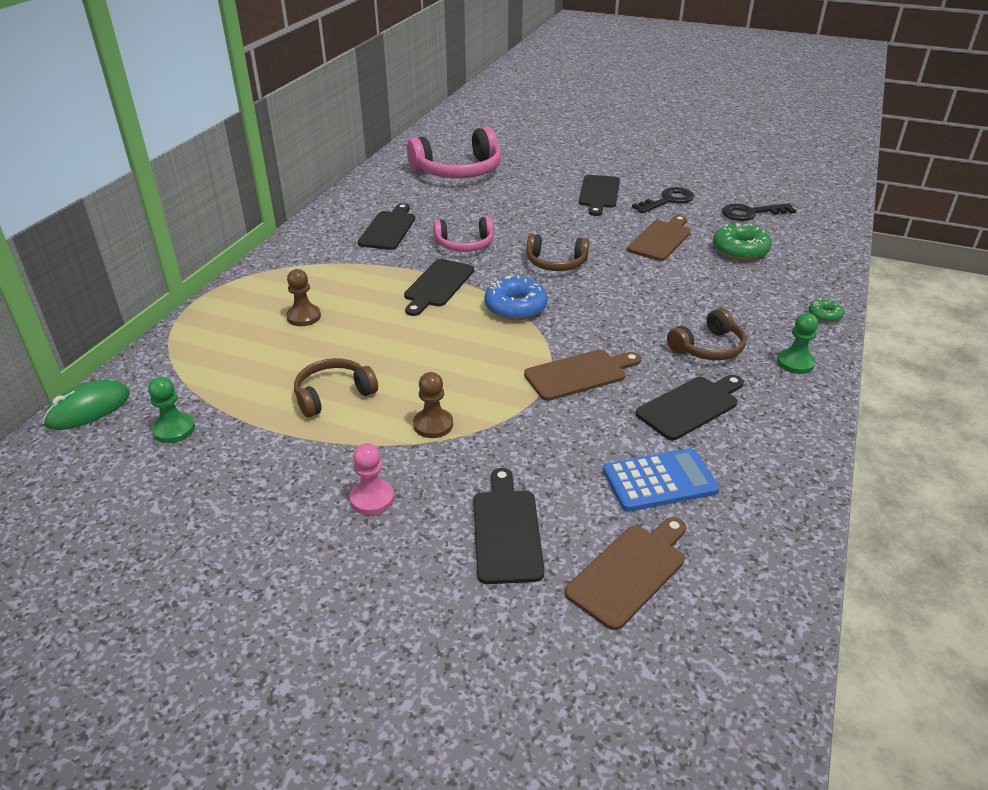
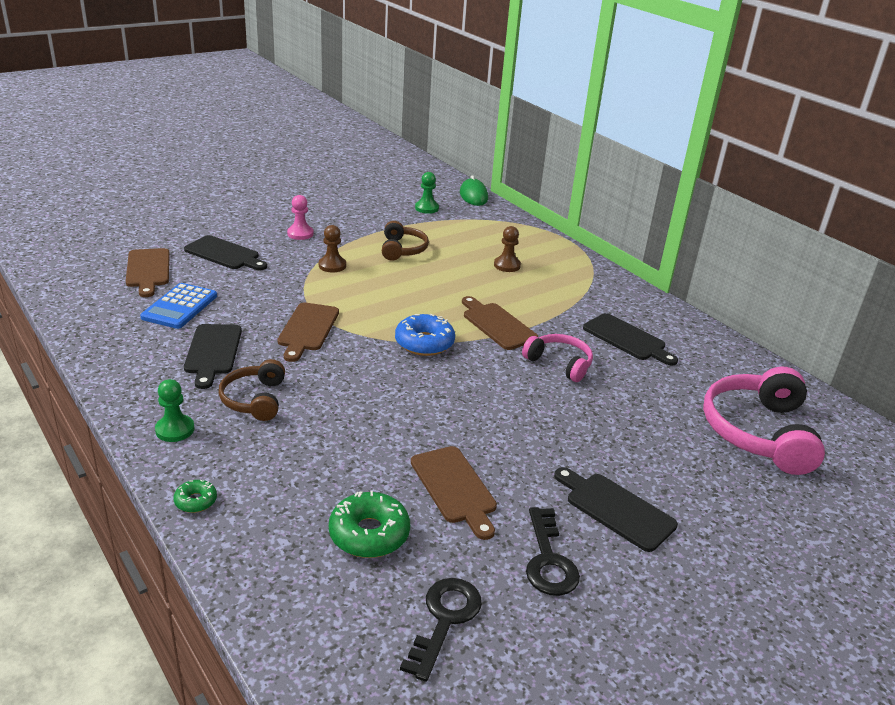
camera: 120 degrees right, 5 degrees down
black cutting board [404,259,474,316] -> brown cutting board [462,296,538,350]
pink headphones [433,217,494,252] -> pink headphones turned 105 degrees clockwise [522,334,593,382]
brown headphones [527,234,589,271] -> none

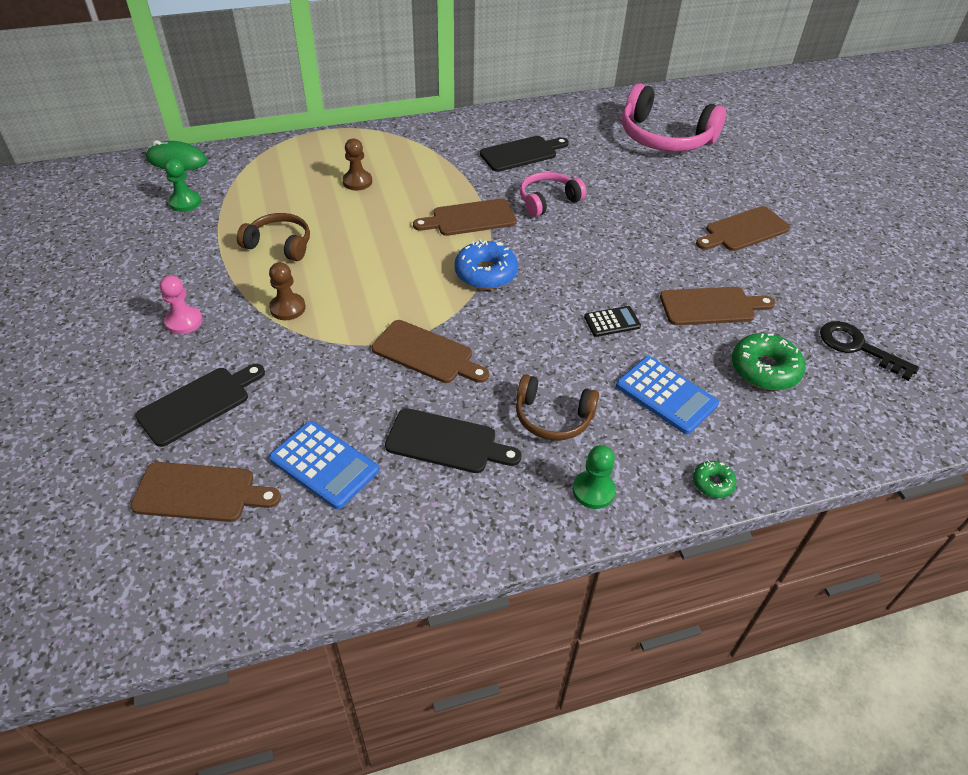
camera: 70 degrees left, 15 degrees up
black key [526,507,580,596] -> none
black cutting board [554,467,678,552] -> brown cutting board [696,206,790,251]
none -> black calculator [584,306,641,337]
none -> blue calculator [616,356,719,434]

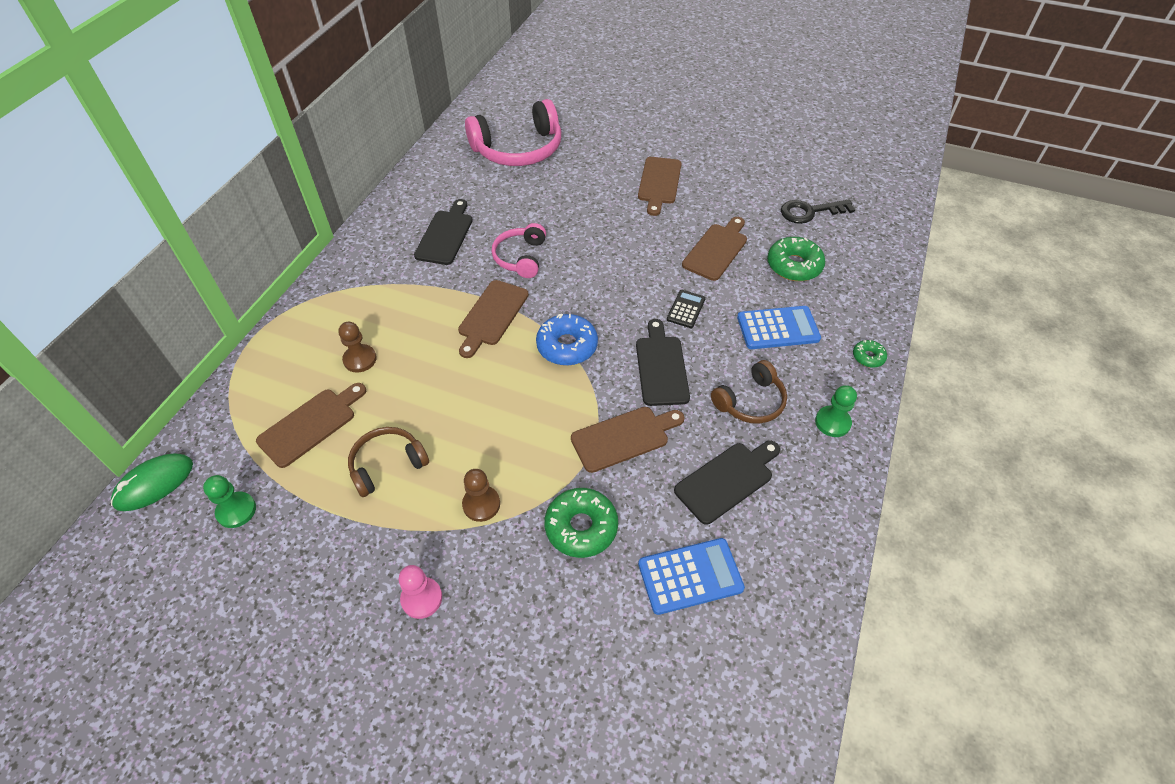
camera: 50 degrees left, 5 degrees up
brown cutting board [130,462,281,522] -> brown cutting board moved to [256,383,366,468]
black cutting board [135,364,265,447] -> black cutting board moved to [636,319,690,406]
none -> green donut [544,488,618,558]

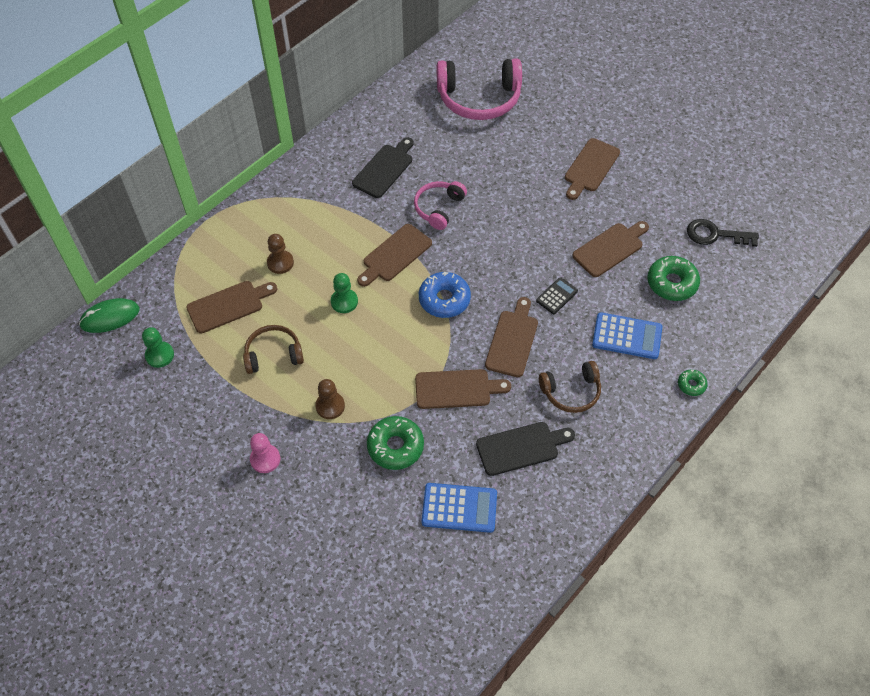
camera: 20 degrees right, 5 degrees up
black cutting board [636,319,690,406] -> brown cutting board [485,297,538,377]
green pawn [815,385,857,437] -> green pawn moved to [331,273,358,313]

